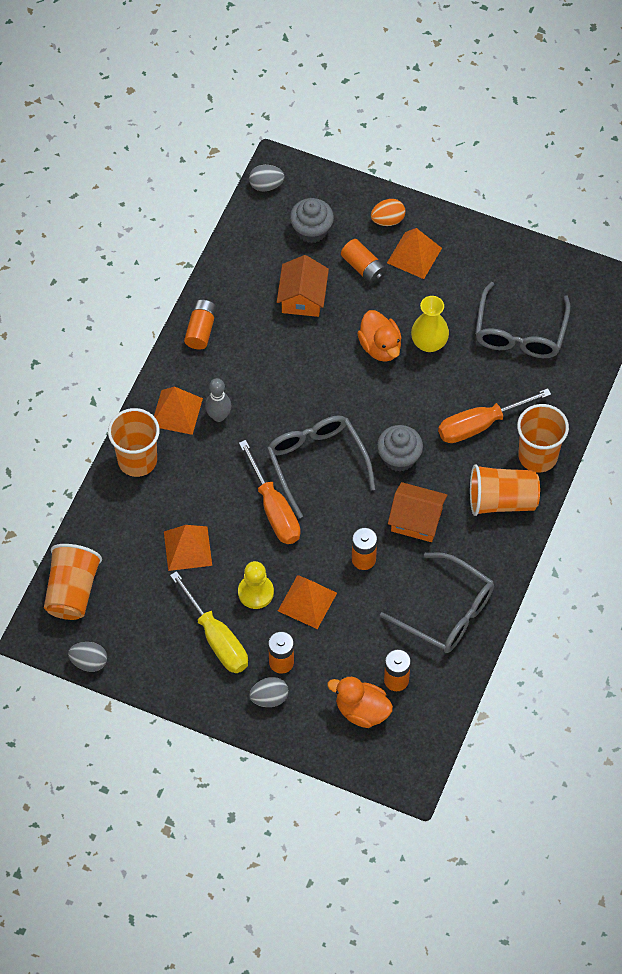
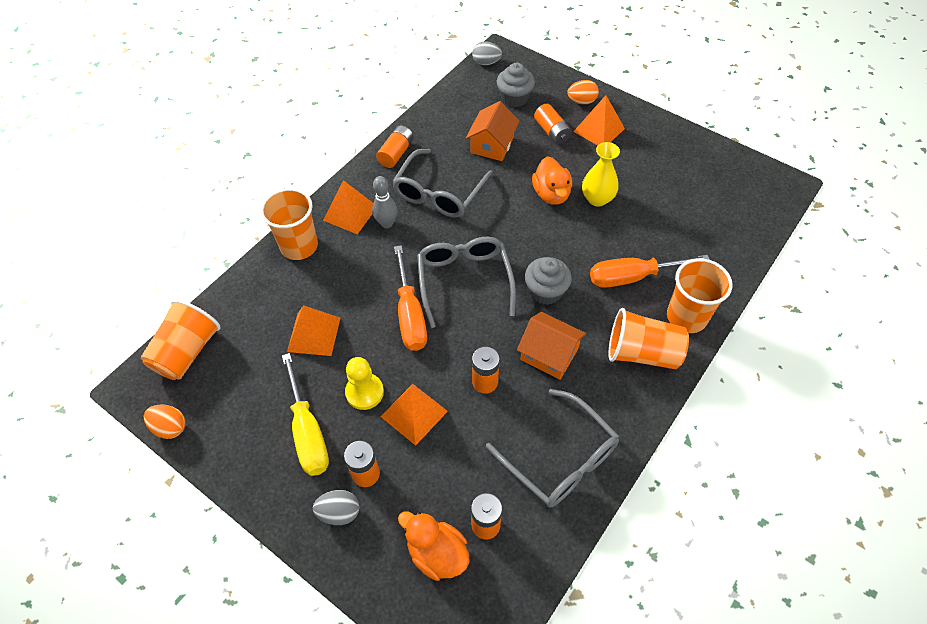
camera: 15 degrees right, 5 degrees down
grey egg [68,642,107,672] -> orange egg [144,404,186,439]
grey glasses [475,282,571,358] -> grey glasses moved to [392,149,493,217]

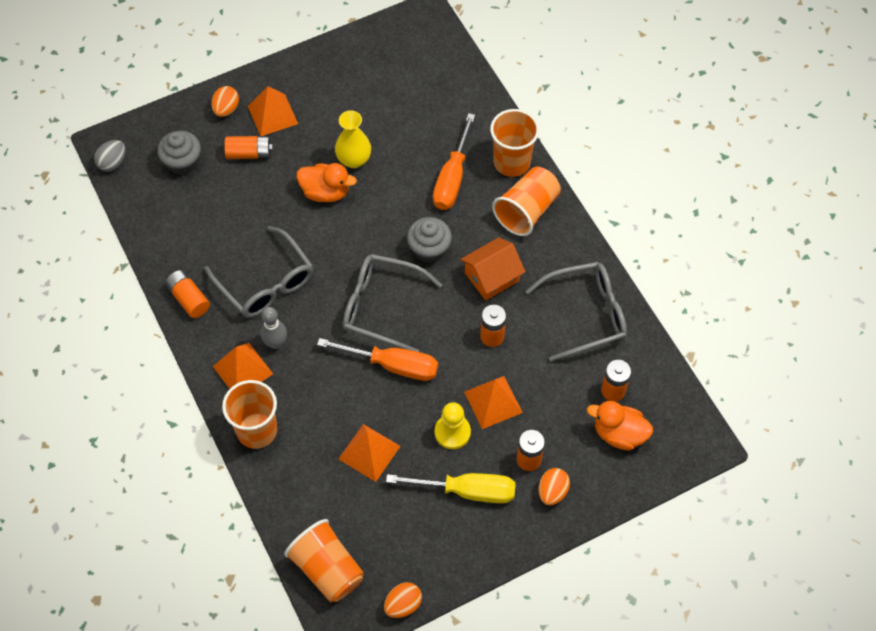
camera: 65 degrees left, 5 degrees up
grey egg [313,490,359,525] -> orange egg [539,468,570,505]
orange duck [398,512,470,581] -> orange duck turned 45 degrees clockwise [587,401,653,450]
orange house [466,101,520,161] -> none

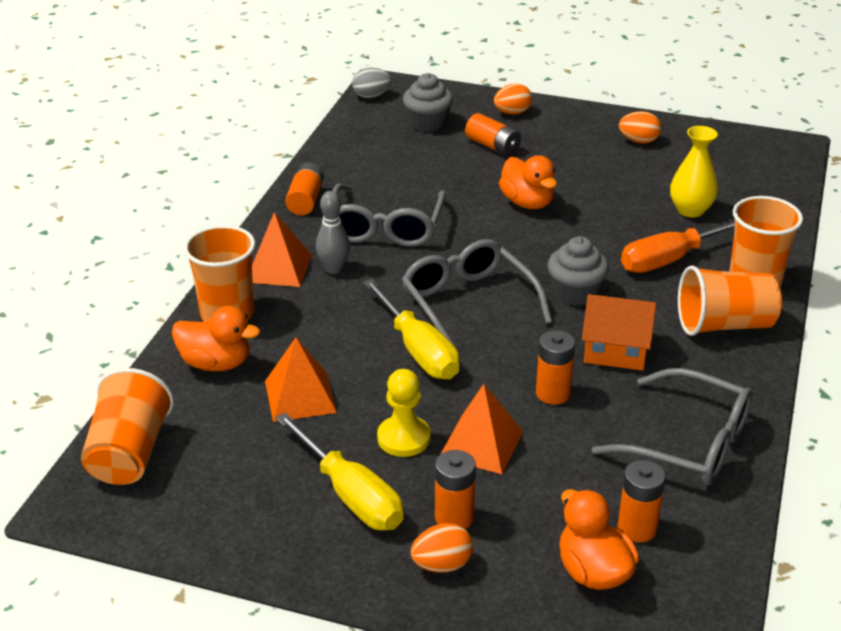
camera: 45 degrees right, 25 degrees down
orange pyramid [248,86,298,136] -> none
orange screwdriver [317,338,438,381] -> yellow screwdriver [363,279,460,379]
yellow vase [335,111,371,168] -> yellow vase moved to [670,126,718,218]
orange egg [384,582,422,618] -> orange egg moved to [619,111,661,144]
none -> orange duck [172,306,260,371]

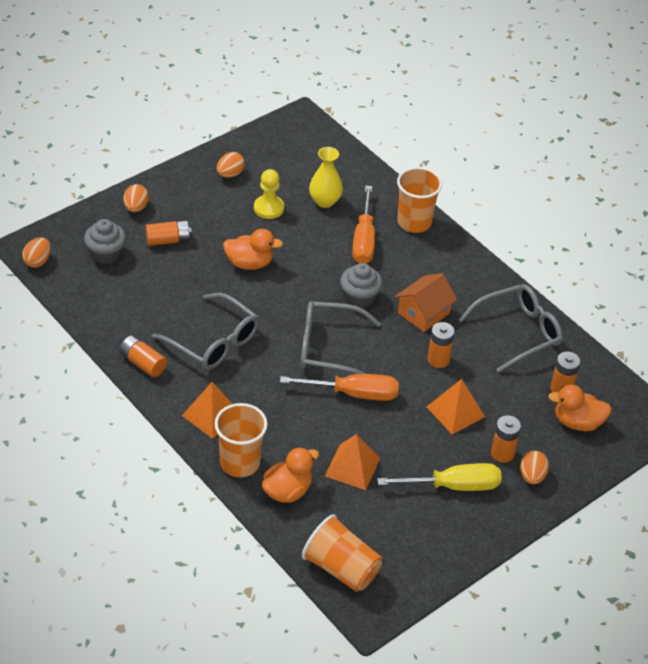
camera: 60 degrees left, 10 degrees up
grey bowling pin [316,191,350,274] -> none
grey egg [352,68,392,98] -> orange egg [22,237,51,268]
yellow screwdriver [363,279,460,379] -> orange screwdriver [280,374,399,401]
yellow pawn [377,369,431,457] -> yellow pawn moved to [254,169,284,219]
orange cup [678,265,782,336] -> none

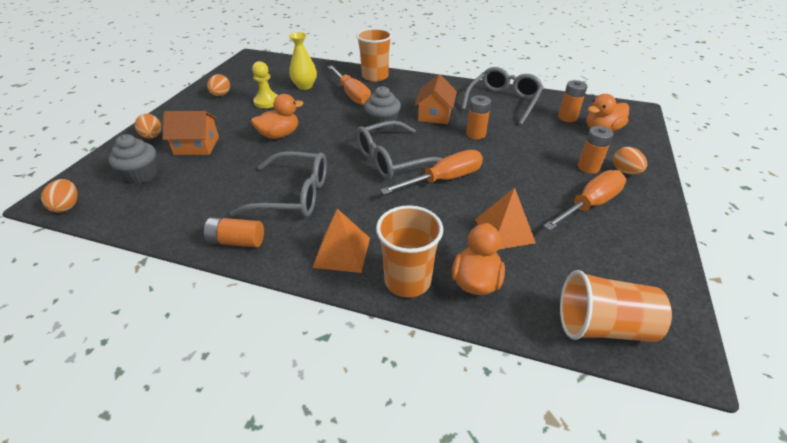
camera: 30 degrees left, 5 degrees down
orange battery [145,220,192,246] -> orange house [162,111,219,155]
yellow screwdriver [377,463,502,491] -> orange screwdriver [543,170,626,230]
orange pyramid [427,379,485,435] -> none

